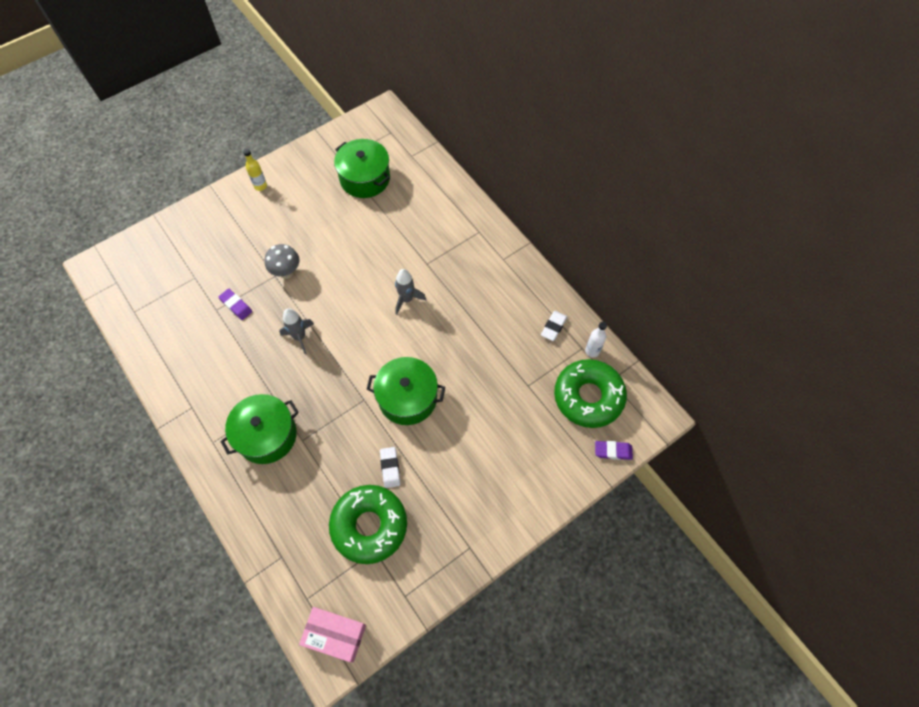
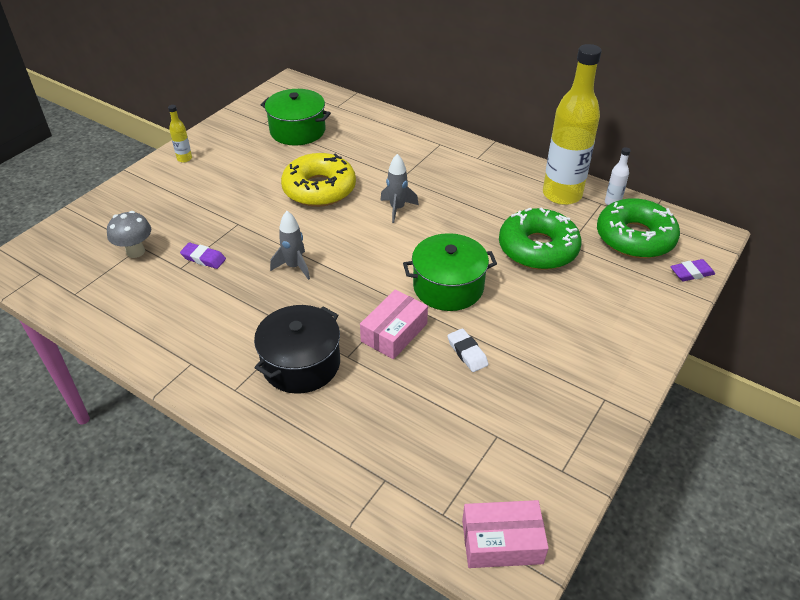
camera: 20 degrees left, 20 degrees down
green pot [220,394,299,464] -> black pot [254,305,340,394]
grey mushroom [265,244,300,279] -> grey mushroom moved to [107,211,151,258]
green donut [329,485,407,564] -> green donut moved to [499,207,582,270]
white eraser [541,311,567,341] -> yellow bottle [543,44,602,205]
none -> yellow donut [281,153,356,207]
none -> pink box [360,290,428,359]

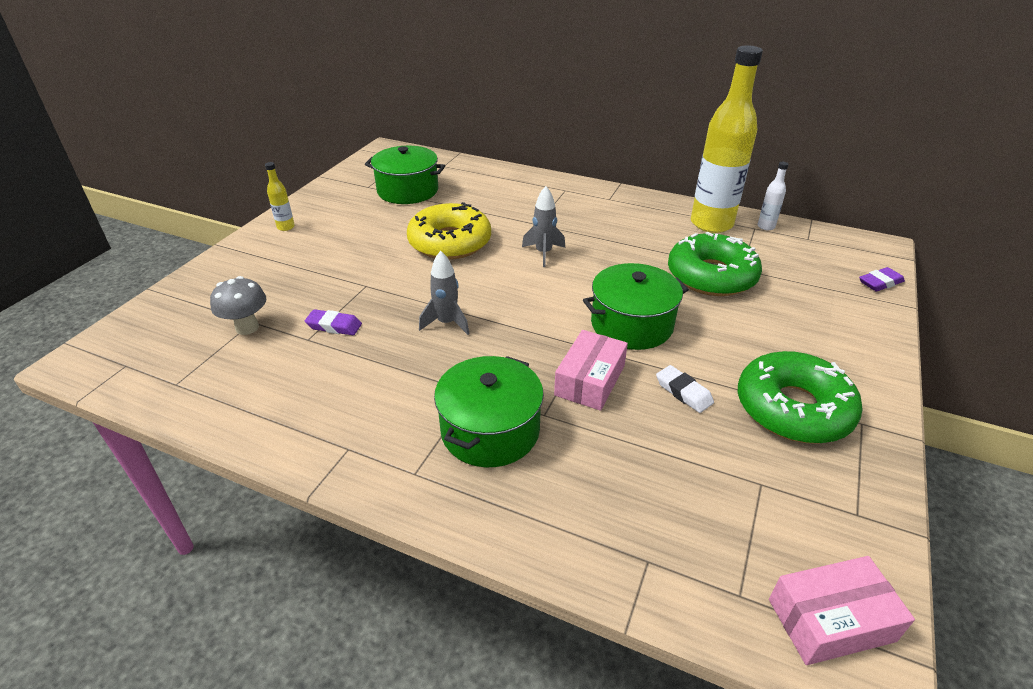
camera: 10 degrees left, 5 degrees down
black pot [254,305,340,394] -> green pot [434,356,544,467]
green donut [597,198,680,258] -> green donut moved to [738,351,863,444]

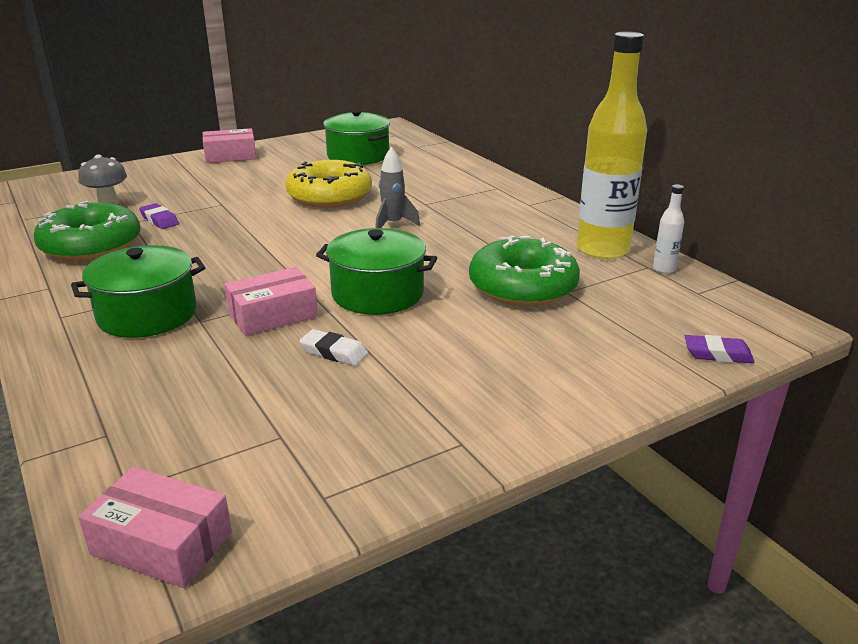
camera: 35 degrees right, 10 degrees down
yellow bottle [265,162,295,231] -> pink box [202,128,256,163]
grey rocket [419,251,469,335] -> none
white eraser [656,365,714,413] -> white eraser turned 60 degrees counterclockwise [299,329,368,366]
green donut [738,351,863,444] -> green donut moved to [34,201,141,261]

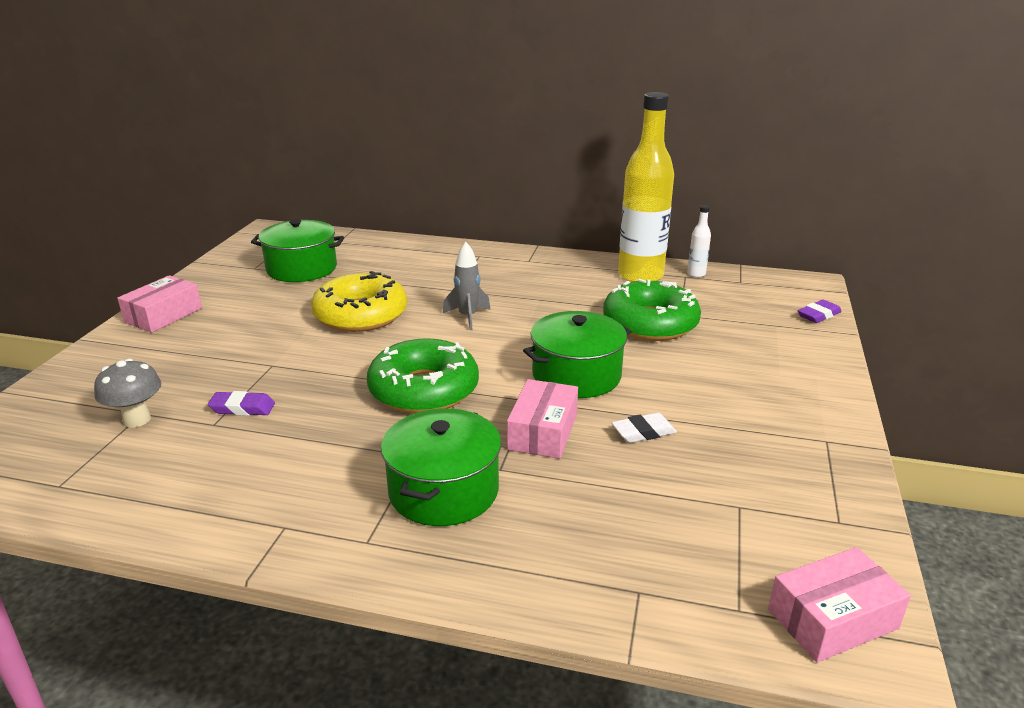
camera: 45 degrees left, 0 degrees up
green donut [34,201,141,261] -> green donut moved to [367,338,479,413]

